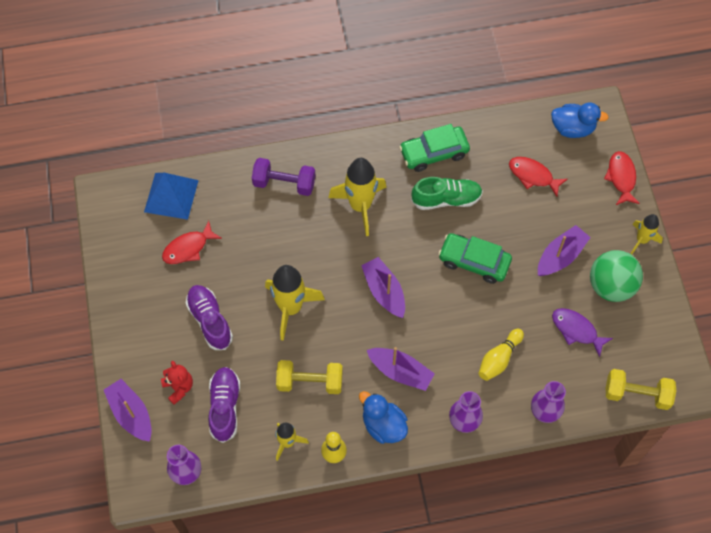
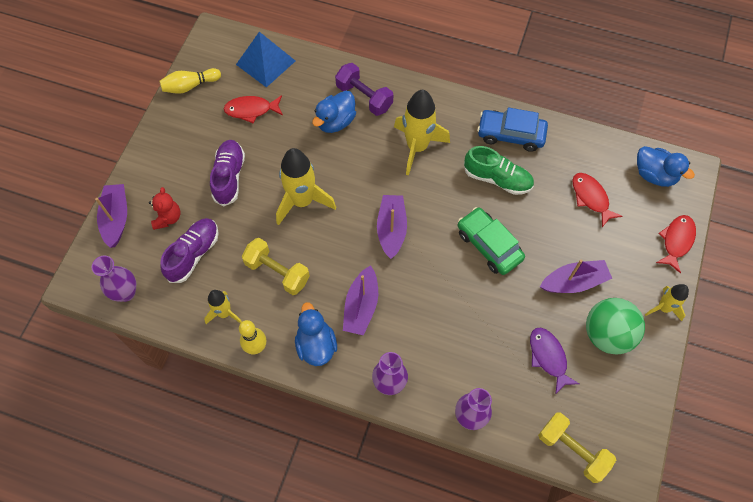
camera: 30 degrees right, 0 degrees up
purple boat [367,347,435,391] -> purple boat turned 45 degrees clockwise [343,265,378,335]
green car [399,124,470,172] -> blue car [477,107,548,152]
yellow bowling pin [478,329,524,381] -> yellow bowling pin moved to [159,68,221,94]
none -> blue duck [312,91,356,133]

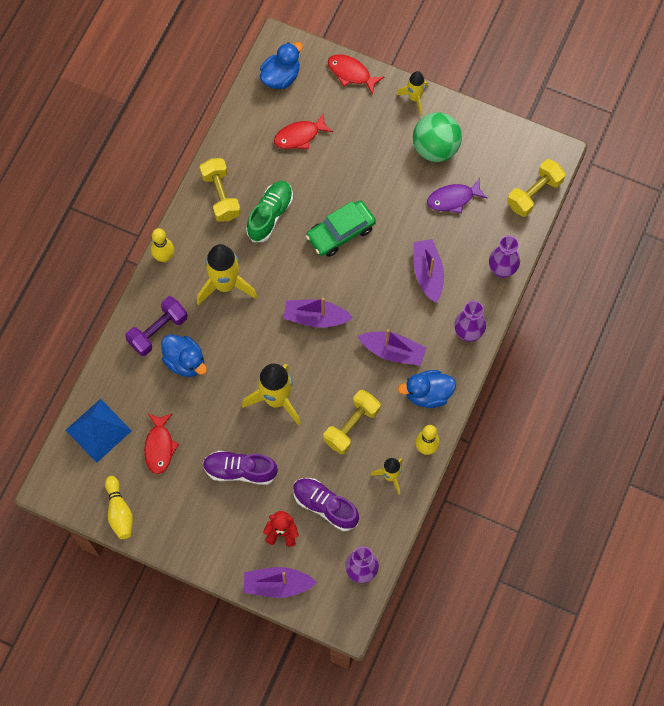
camera: 85 degrees left, 5 degrees up
blue car [477,107,548,152] -> yellow dumbbell [200,158,241,222]
purple boat [540,260,612,293] -> purple boat moved to [413,239,444,303]
none -> yellow bowling pin [151,228,174,262]

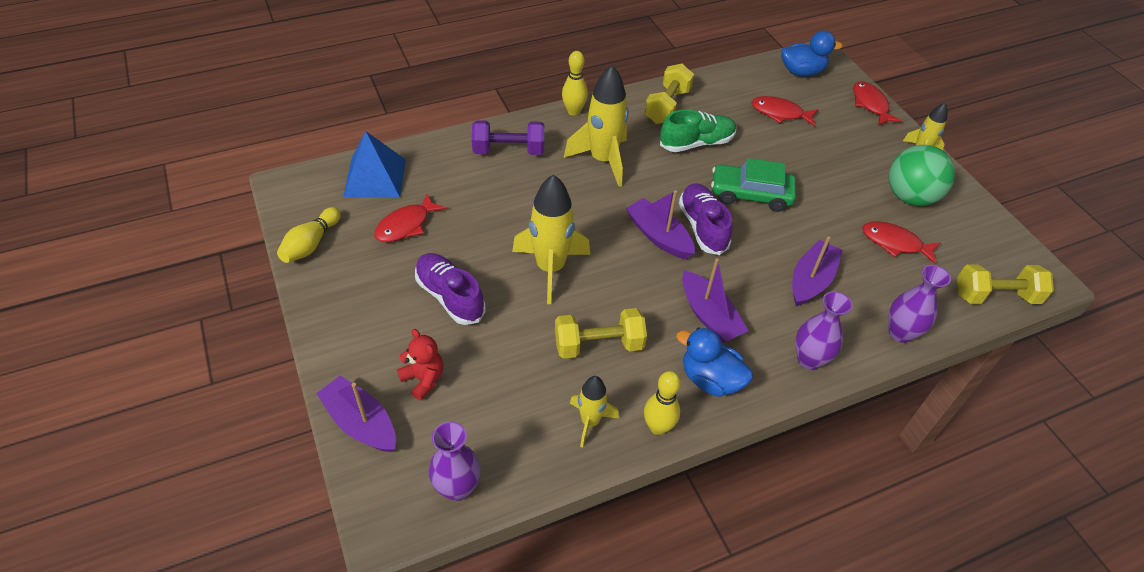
camera: 40 degrees right, 20 degrees down
blue duck [161,334,207,377] -> none
purple shoe [293,478,359,531] -> purple shoe moved to [679,183,733,255]
purple fish [427,178,488,213] -> red fish [862,221,941,264]

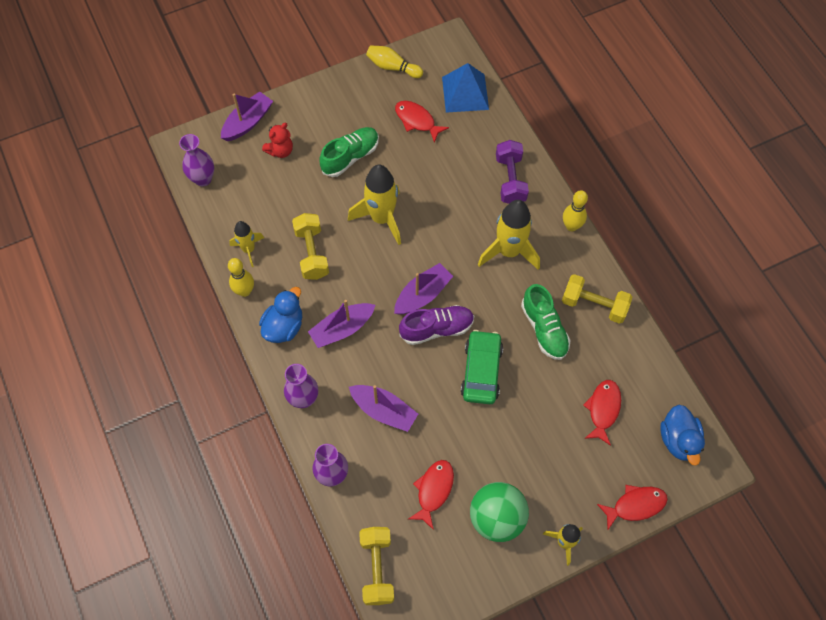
camera: 90 degrees right, 15 degrees up
purple shoe [415,253,485,325] -> green shoe [319,127,379,177]

